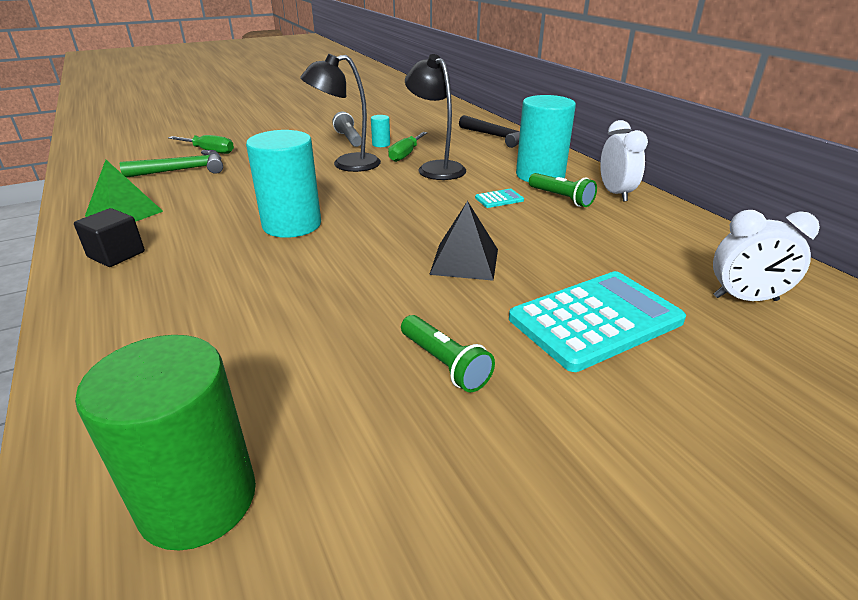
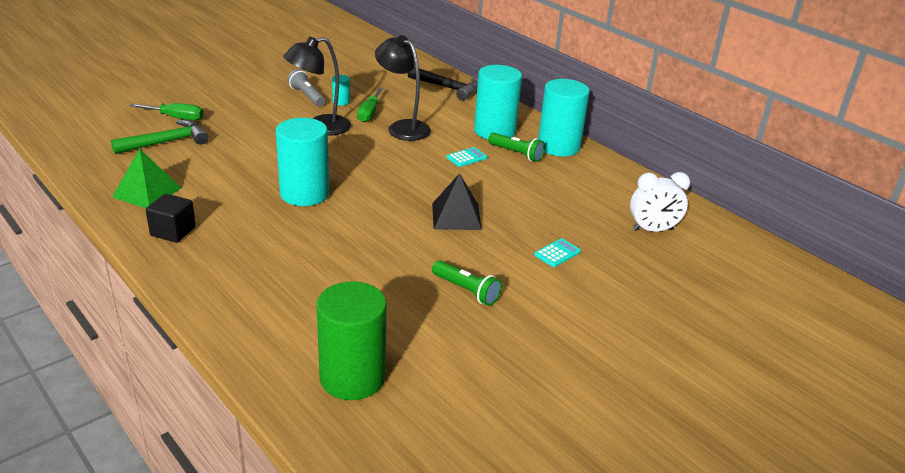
camera: 15 degrees left, 0 degrees up
turquoise calculator [509,271,686,372] -> turquoise calculator [534,238,581,267], size x0.41
white clock [600,120,648,202] -> turquoise cylinder [538,79,590,156]

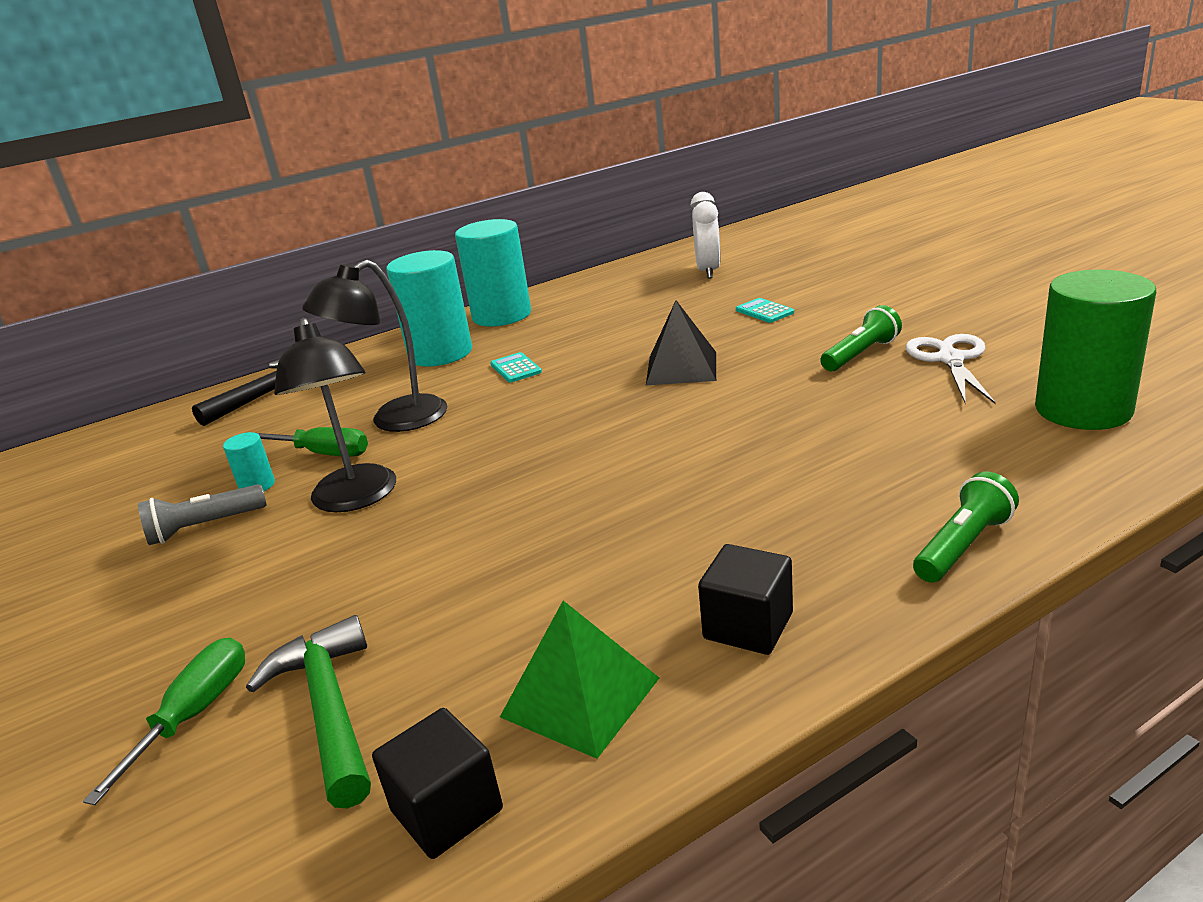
camera: 75 degrees left, 5 degrees down
turquoise cylinder [276,118,330,206] -> none
green flashlight [488,133,545,162] -> green flashlight moved to [913,472,1019,583]
none -> black cube [372,708,503,859]
none -> white scissors [906,334,996,404]

